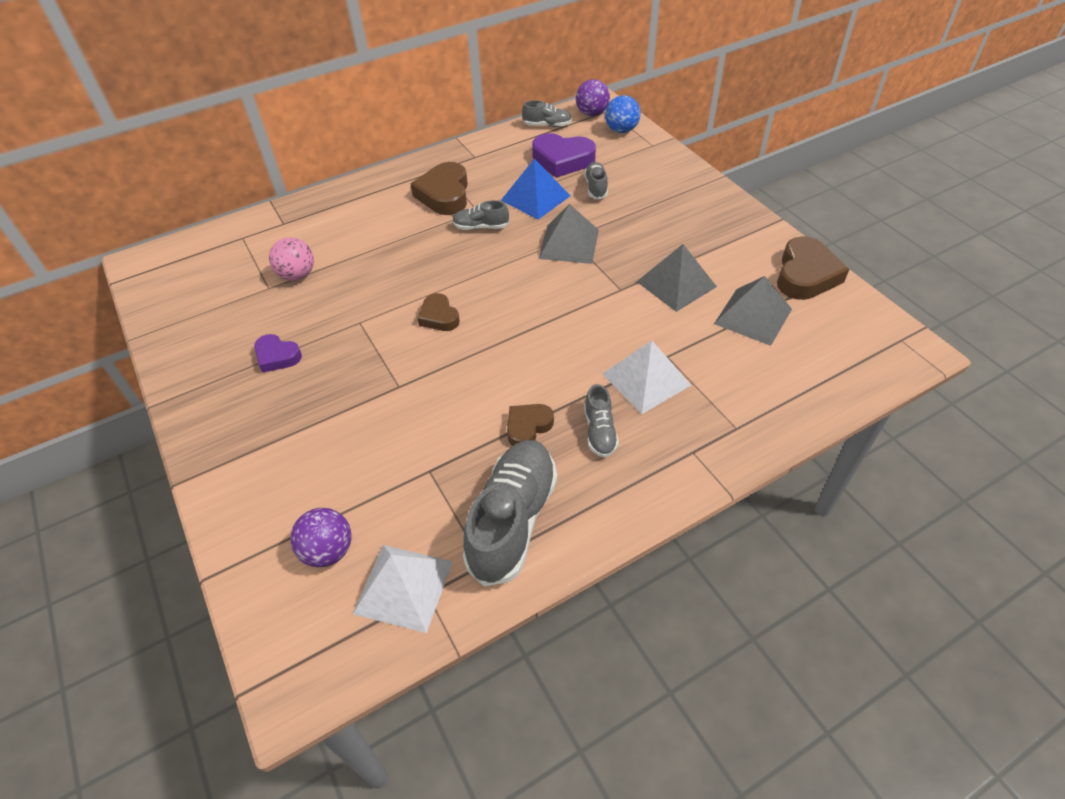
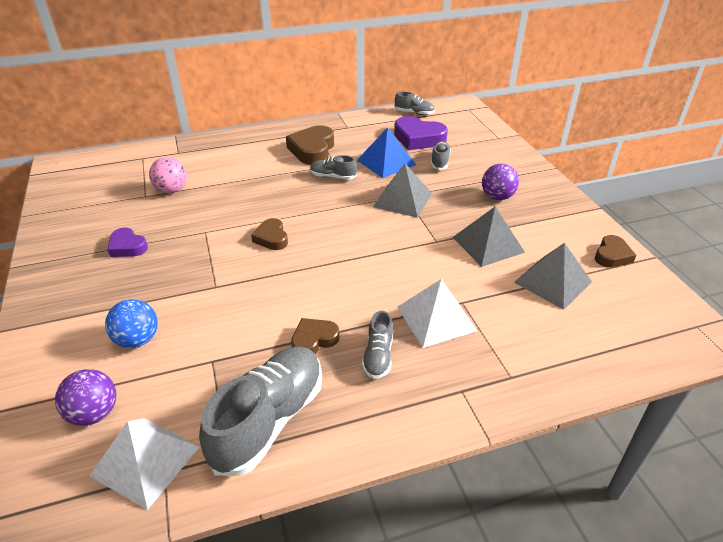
camera: 10 degrees right, 10 degrees down
purple ball [576,79,610,116] -> purple ball moved to [482,164,519,200]
blue ball [605,95,641,133] -> blue ball moved to [105,299,158,348]
brown heart [777,236,849,300] -> brown heart [595,235,636,268], size x0.59

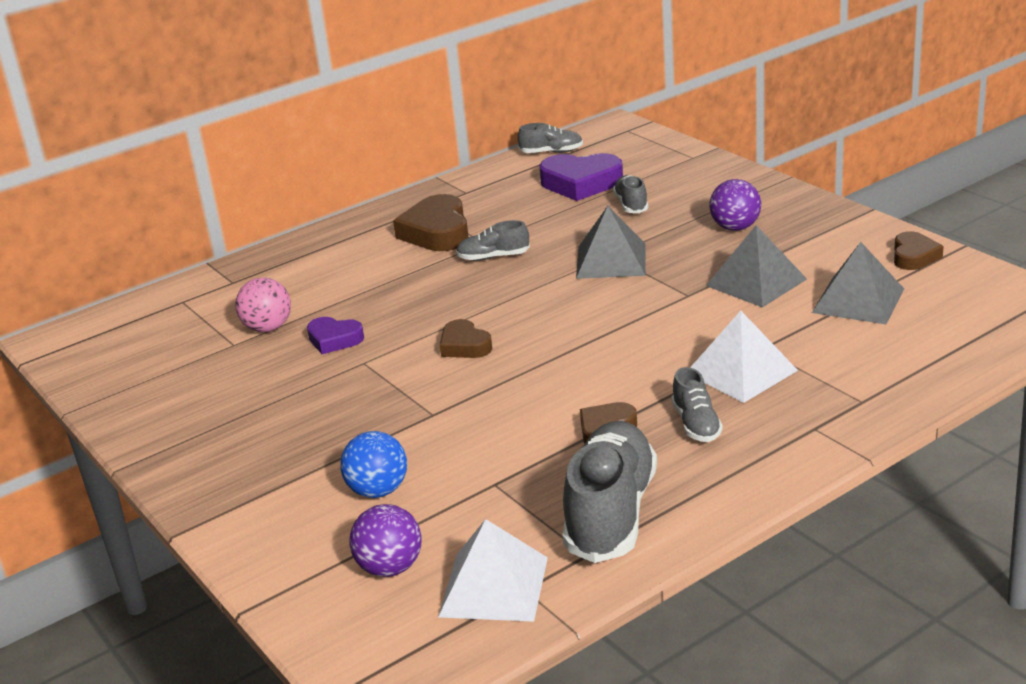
camera: 15 degrees left, 10 degrees down
purple heart [107,228,148,257] -> purple heart moved to [307,317,364,354]
blue pyramid [357,127,416,178] -> none

